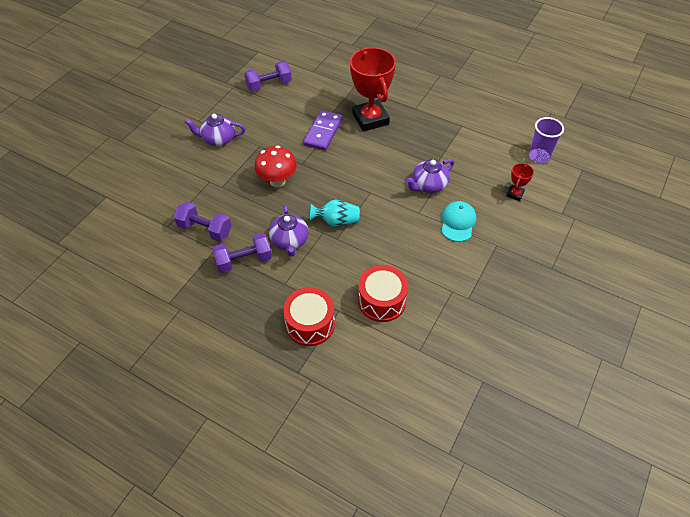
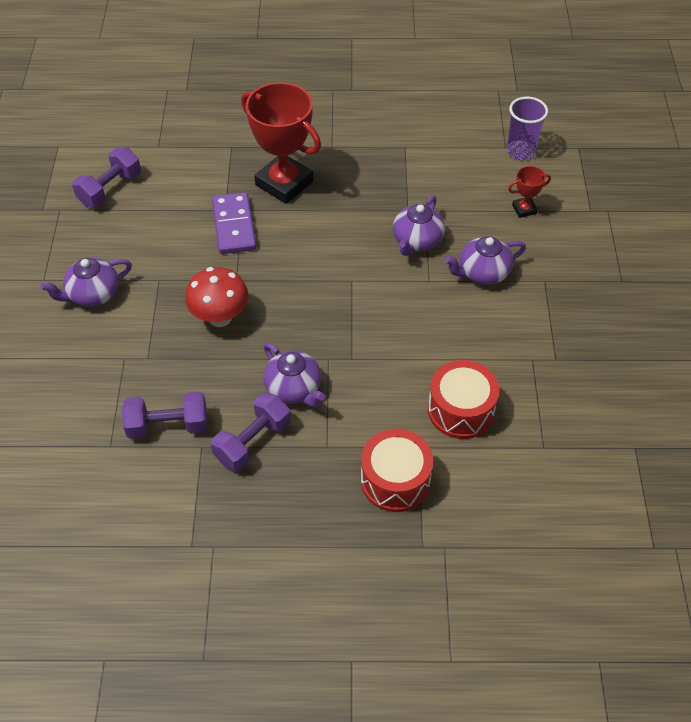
camera: 30 degrees left, 0 degrees up
turquoise vase [310,199,360,227] -> none
turquoise cap [441,201,476,242] -> purple teapot [445,236,526,285]
red trophy [506,163,534,201] -> red trophy turned 75 degrees clockwise [508,166,551,218]

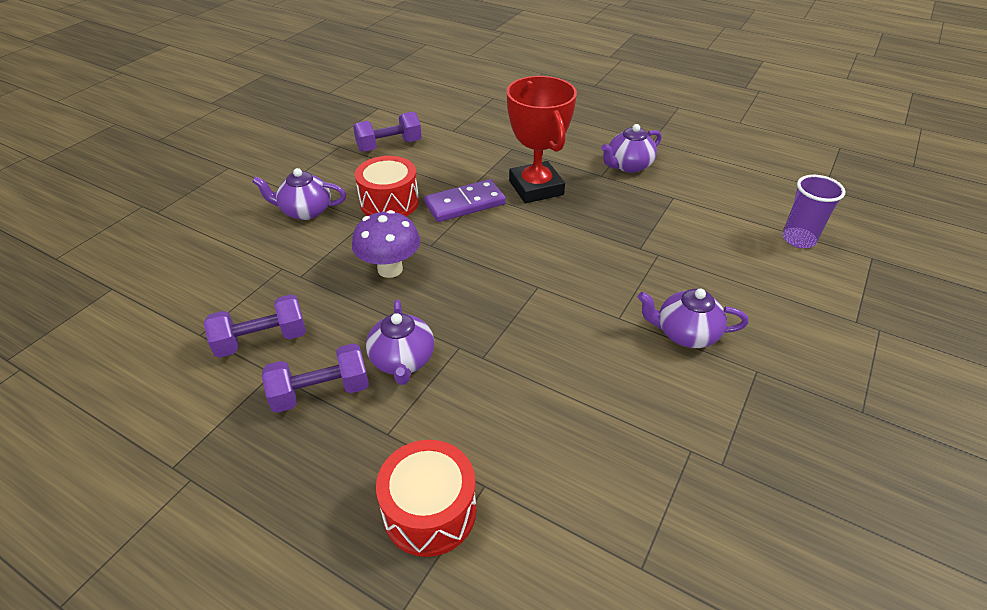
camera: 30 degrees right, 10 degrees down
purple dumbbell [122,392,207,439] -> purple dumbbell turned 45 degrees counterclockwise [204,294,306,358]
red mushroom [185,267,249,327] -> purple mushroom [352,210,420,278]
purple domino [212,192,256,254] -> purple domino turned 45 degrees clockwise [424,179,506,222]
purple teapot [393,195,445,256] -> purple teapot moved to [601,124,661,173]
red drum [428,360,499,439] -> red drum moved to [355,156,419,216]
red trophy [508,166,551,218] -> none

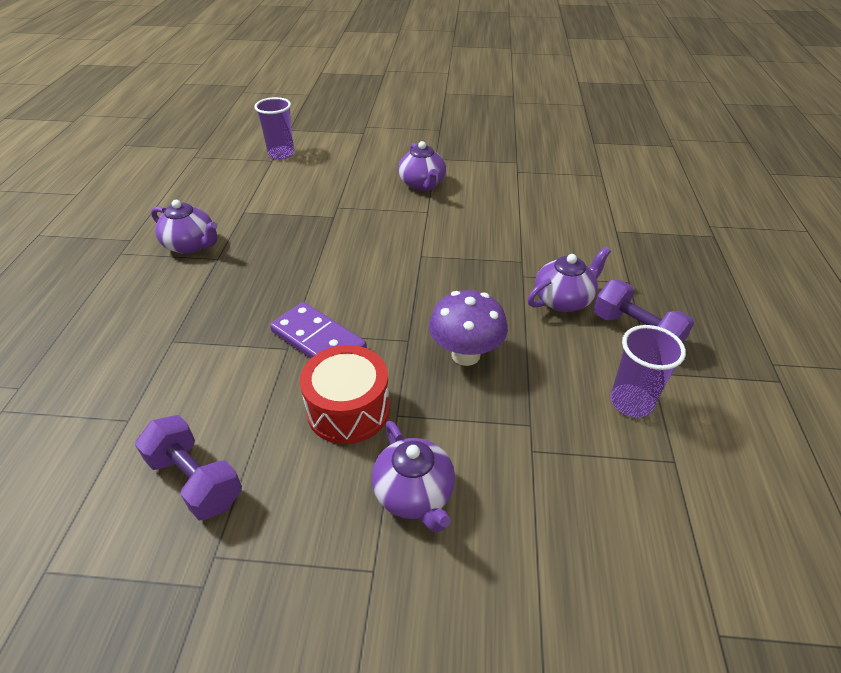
camera: 115 degrees left, 0 degrees up
purple dumbbell [204,294,306,358] -> purple cup [611,325,686,418]
red drum [376,440,476,557] -> none
red trophy [507,76,577,203] -> none

